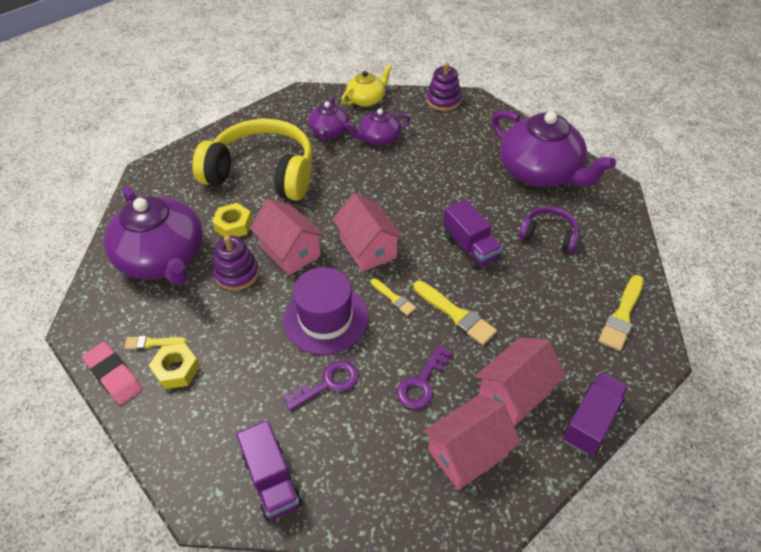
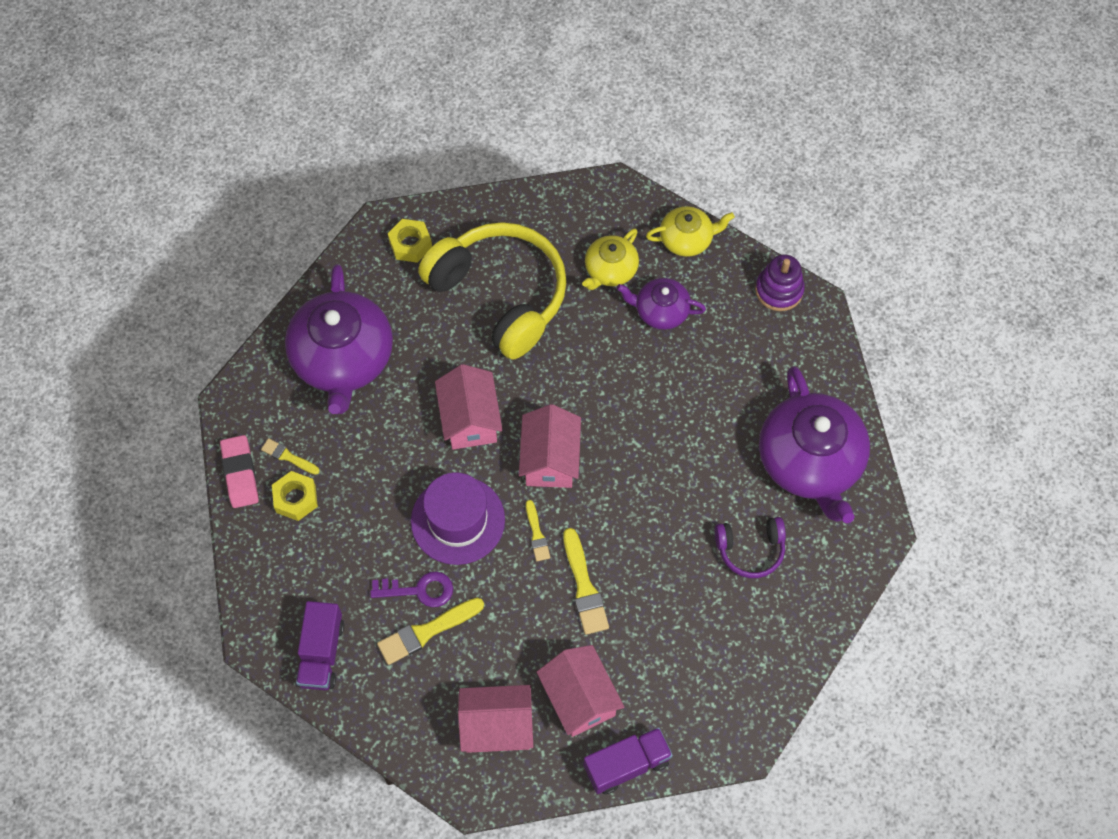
camera: 30 degrees right, 15 degrees up
yellow nut [212,203,253,237] -> yellow nut moved to [388,219,432,263]
purple stacking toy [213,236,259,291] -> none
purple teapot [308,97,349,142] -> yellow teapot [582,229,639,290]
purple key [397,345,453,409] -> none
purple truck [443,199,503,270] -> none
pink house [475,338,567,427] -> pink house turned 75 degrees clockwise [537,645,624,737]
purple headphones [519,207,579,253] -> purple headphones turned 120 degrees clockwise [715,517,786,578]
yellow brush [598,275,644,351] -> yellow brush moved to [377,597,484,665]

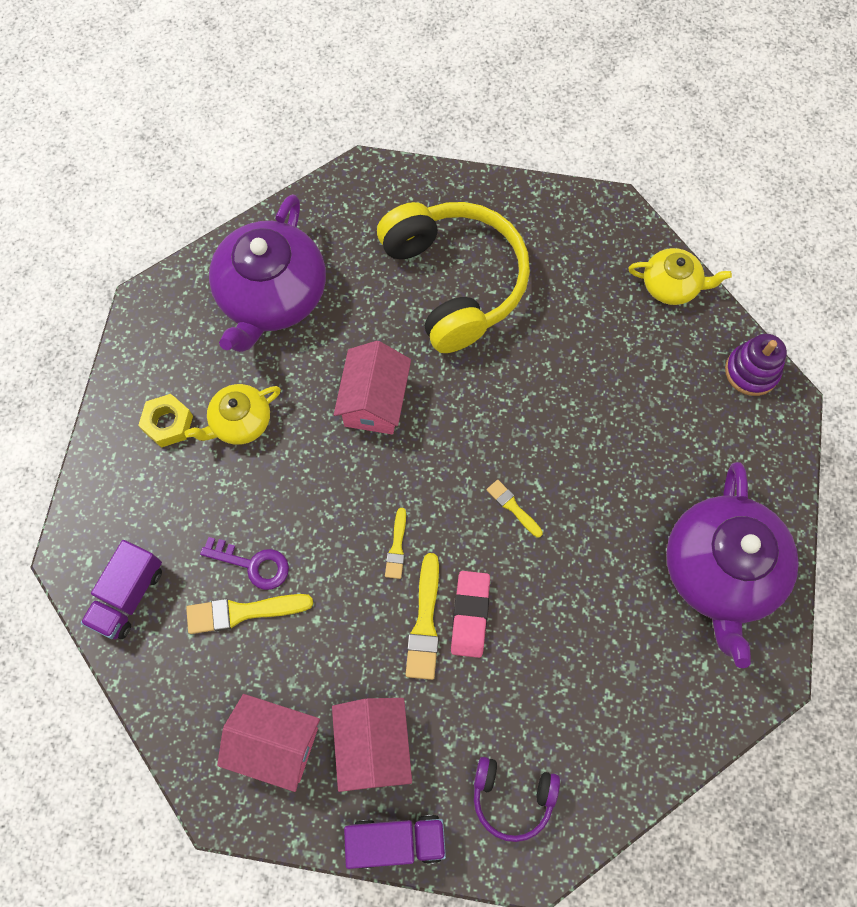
camera: 20 degrees right, 5 degrees up
pink eraser [220,435,259,508] -> pink eraser moved to [451,571,490,658]
yellow brush [261,438,319,475] -> yellow brush moved to [487,480,543,537]
yellow nut [388,219,432,263] -> none
purple hat [411,472,505,565] -> none
pink house [519,404,581,488] -> none
yellow teapot [582,229,639,290] -> yellow teapot moved to [185,384,281,445]
purple teapot [617,278,706,330] -> none
purple headphones [715,517,786,578] -> purple headphones moved to [474,757,560,842]

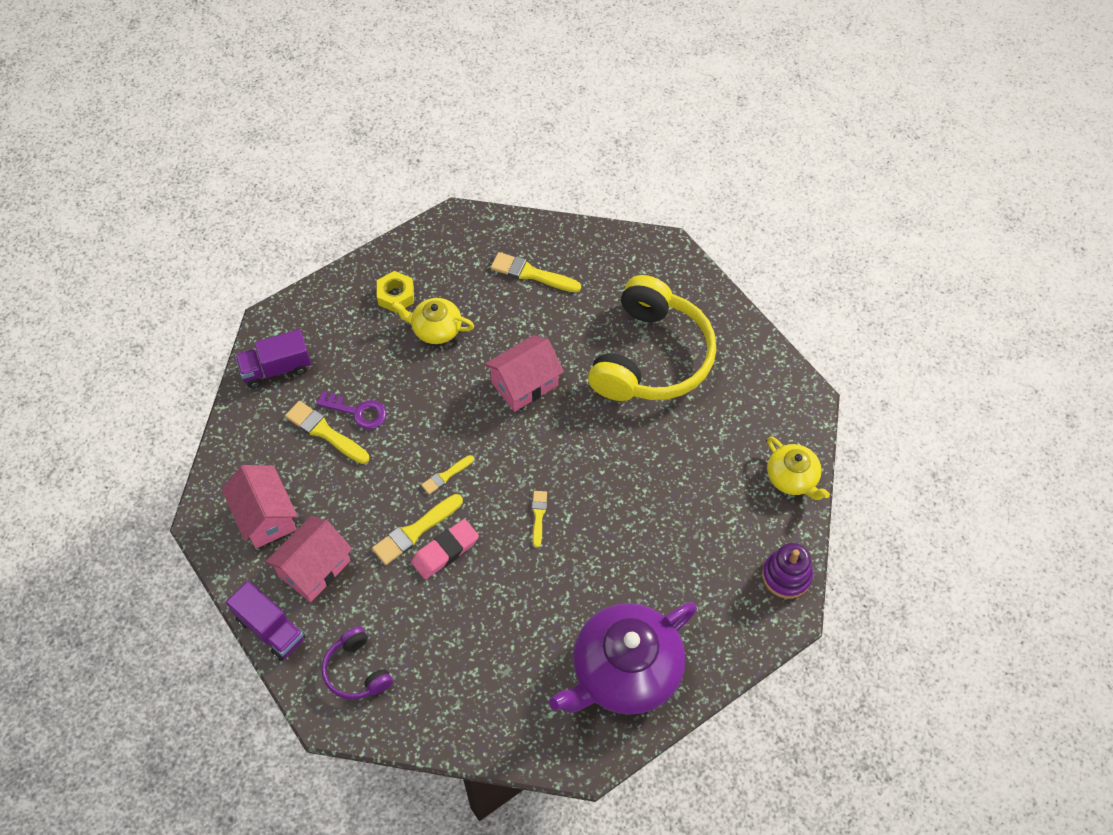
camera: 45 degrees right, 10 degrees down
purple key [200,537,289,590] -> purple key turned 45 degrees counterclockwise [316,391,387,429]
purple teapot [209,194,326,352] -> yellow brush [491,252,581,293]

